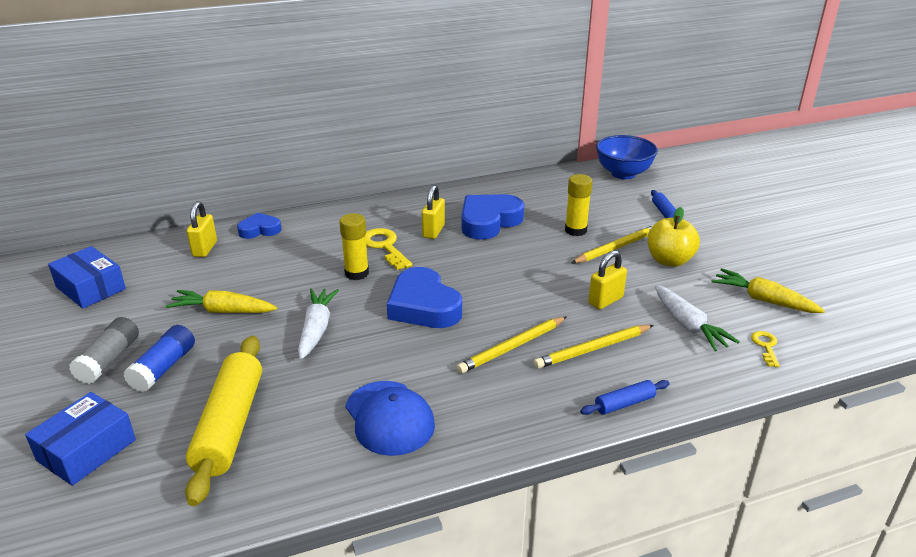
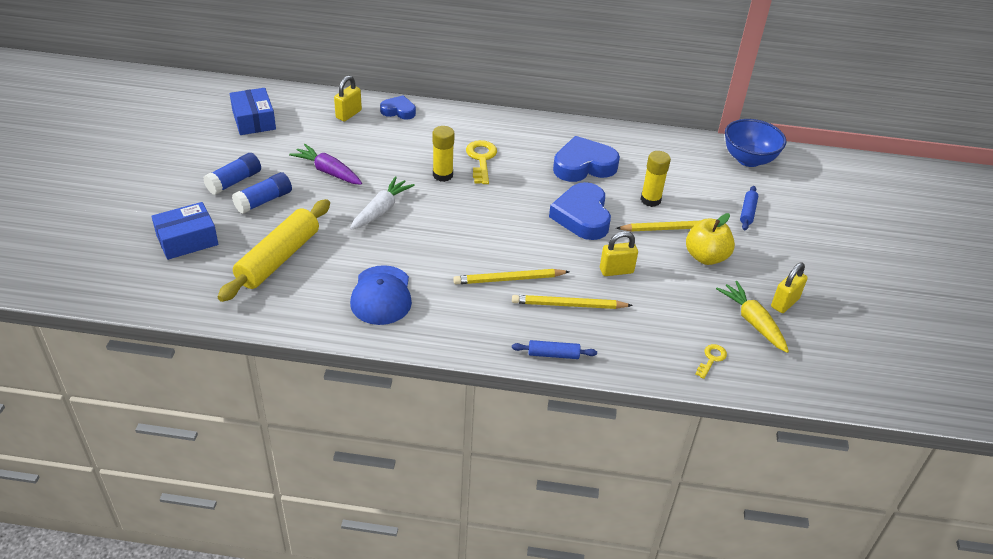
camera: 25 degrees right, 10 degrees up
grey glue stick [69,317,139,384] -> blue glue stick [203,153,261,195]
yellow carrot [165,290,277,313] -> purple carrot [289,144,362,185]
blue heart [387,267,462,328] -> blue heart moved to [549,182,611,240]
yellow padlock [422,185,445,239] -> yellow padlock moved to [771,263,808,313]
white carrot [655,285,740,351] -> none

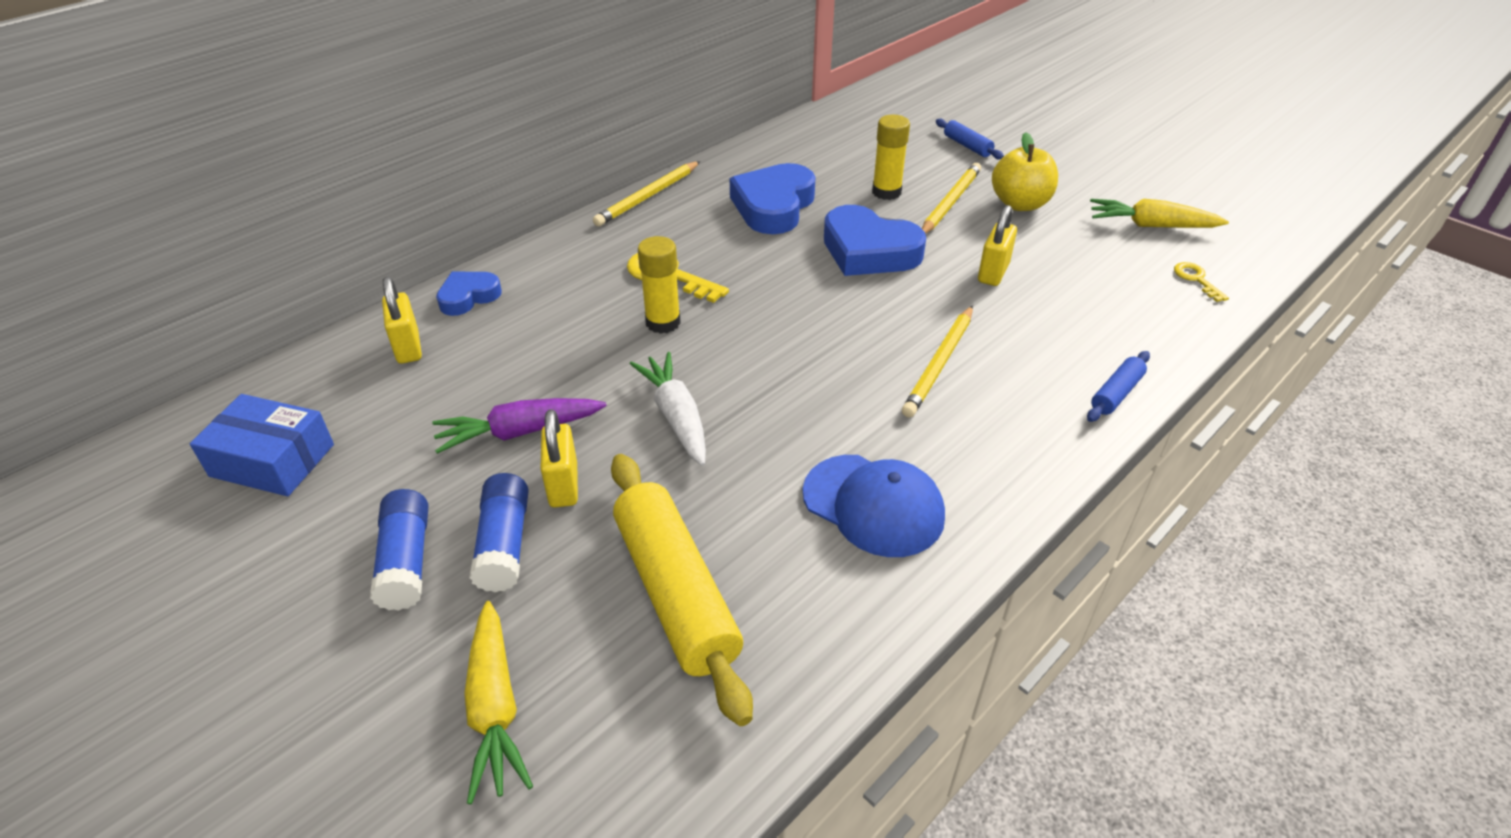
camera: 50 degrees left, 0 degrees up
blue box [151,202,218,260] -> yellow carrot [464,601,533,804]
yellow pencil [512,295,633,309] -> yellow pencil moved to [593,161,700,226]
blue bowl [725,119,786,167] -> none
yellow padlock [771,263,808,313] -> yellow padlock moved to [541,409,578,507]

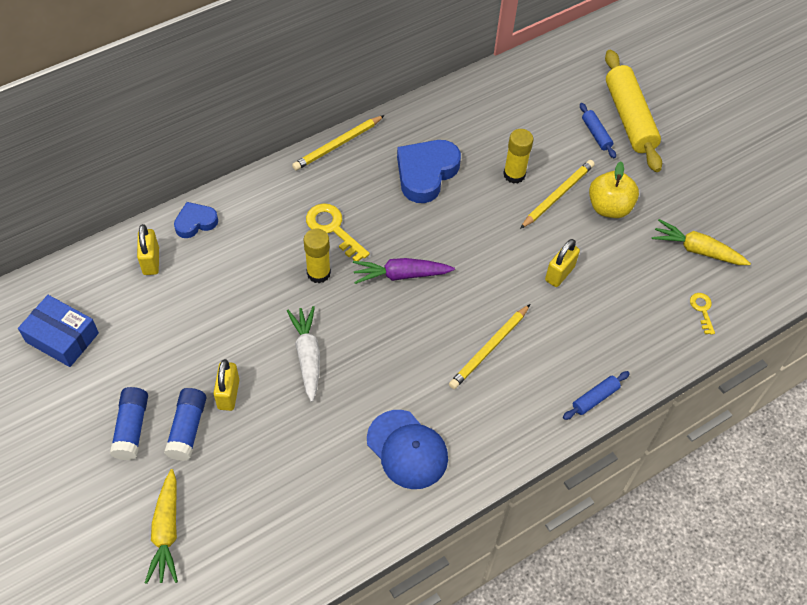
camera: 10 degrees right, 15 degrees up
purple carrot [432,398,607,454] -> purple carrot moved to [353,258,455,284]
yellow rolling pin [611,454,753,726] -> yellow rolling pin moved to [605,50,662,172]
blue heart [824,205,926,276] -> none

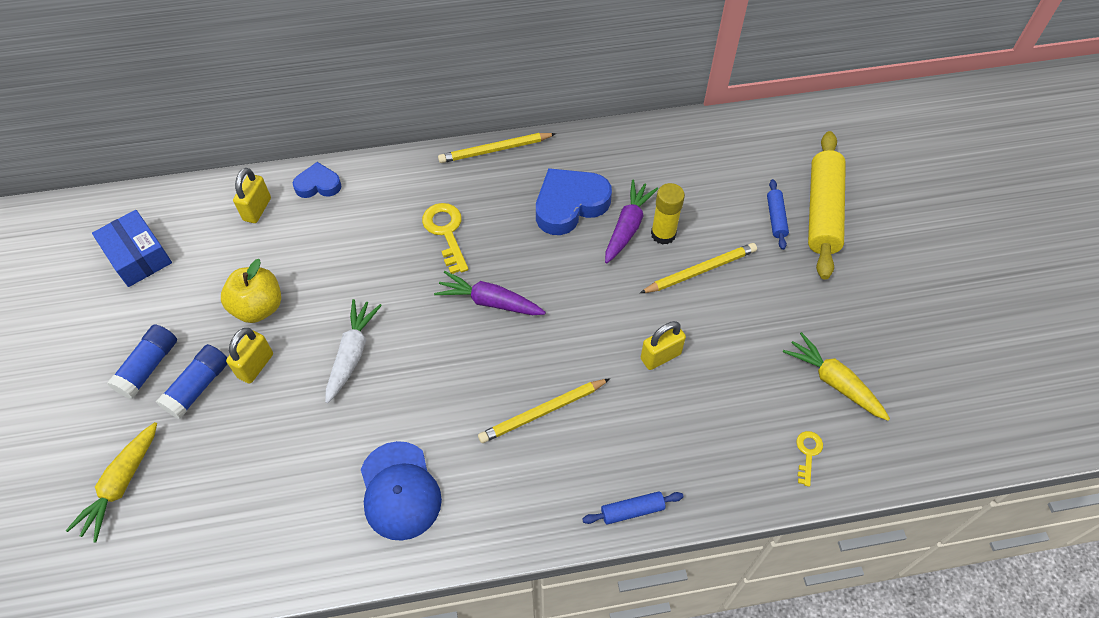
camera: 25 degrees right, 0 degrees up
yellow glue stick [304,228,331,284] -> none
yellow apple [589,162,639,218] -> yellow apple moved to [221,259,281,323]
none -> purple carrot [605,180,658,263]

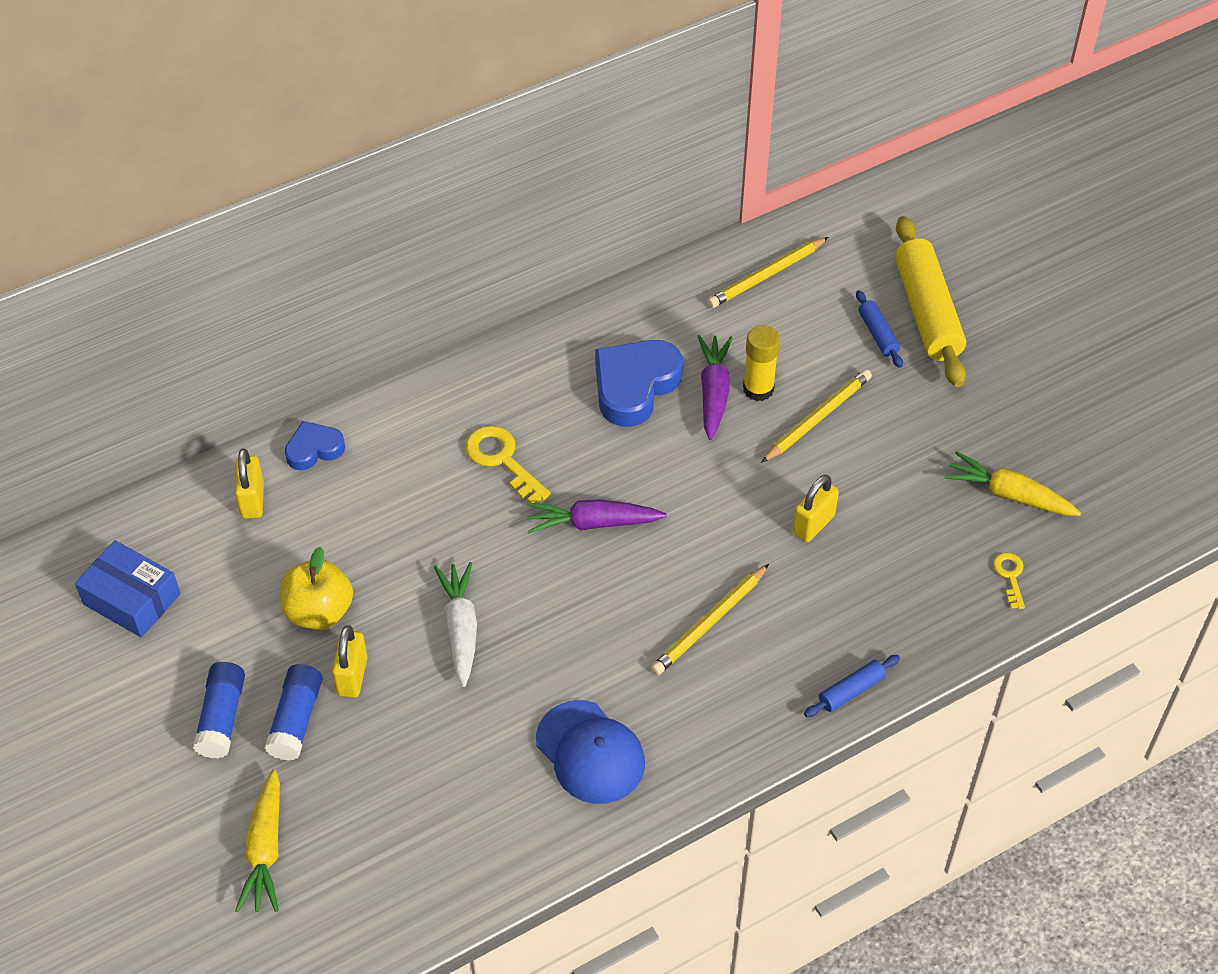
camera: 20 degrees left, 5 degrees down
yellow pencil [438,133,556,163] -> yellow pencil moved to [707,237,828,308]

